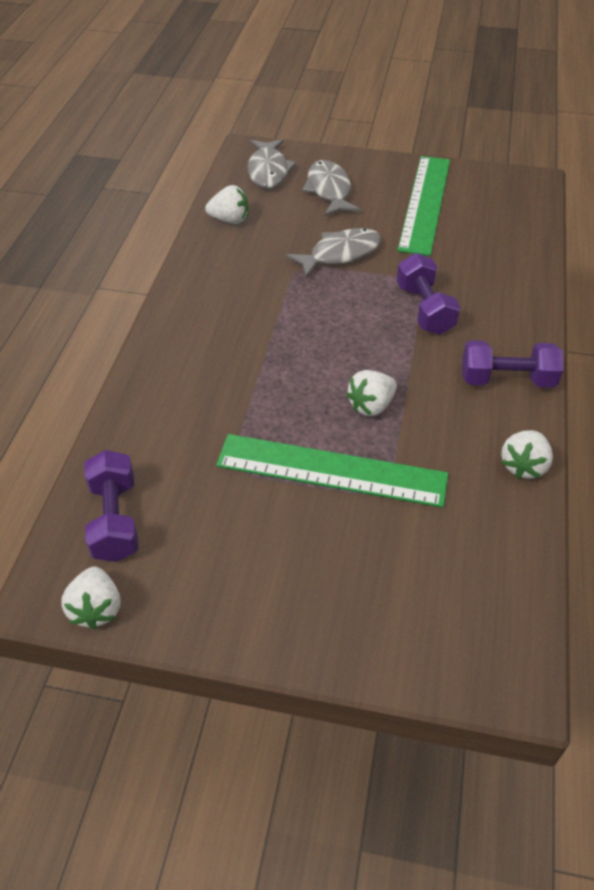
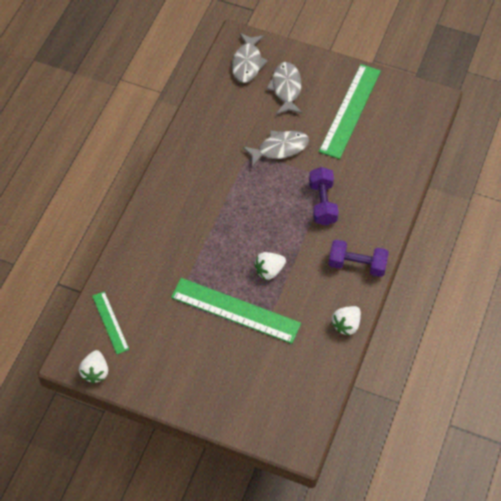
camera: 10 degrees right, 10 degrees up
purple dumbbell [84,450,138,562] -> green ruler [92,291,129,354]
white strawberry [205,185,248,224] -> none

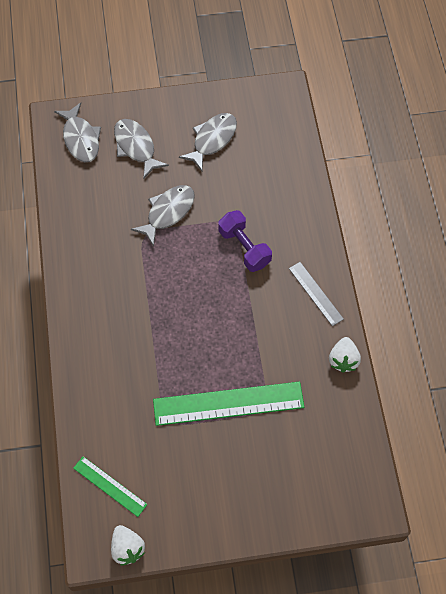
camera: 30 degrees left, 5 degrees up
white strawberry [254,252,286,280] -> none
green ruler [319,64,381,159] -> grey fish [179,113,237,171]
purple dumbbell [328,240,389,277] -> grey ruler [289,262,344,326]

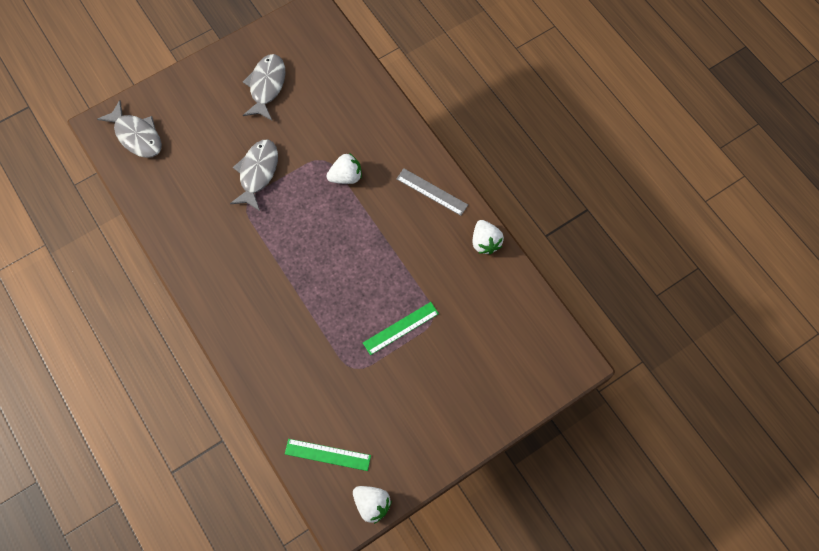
camera: 25 degrees left, 5 degrees up
grey fish [114,119,169,179] -> none
green ruler [153,382,304,426] -> green ruler [363,302,439,355], size x0.54
purple dumbbell [218,210,272,272] -> white strawberry [326,153,362,184]

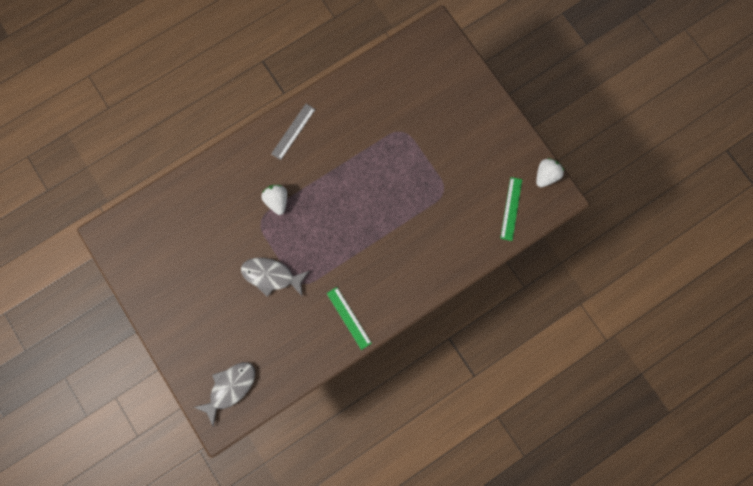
camera: 90 degrees left, 10 degrees up
grey fish [243,54,286,120] -> none
green ruler [363,302,439,355] -> green ruler moved to [327,287,372,350]
white strawberry [472,220,504,254] -> none

